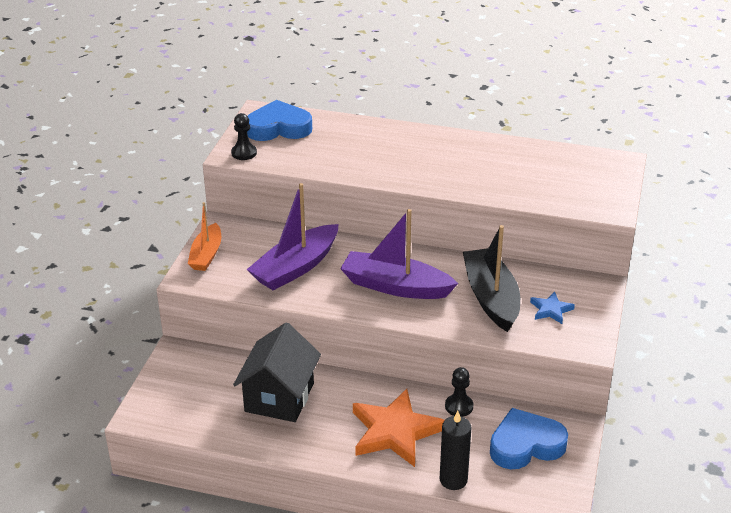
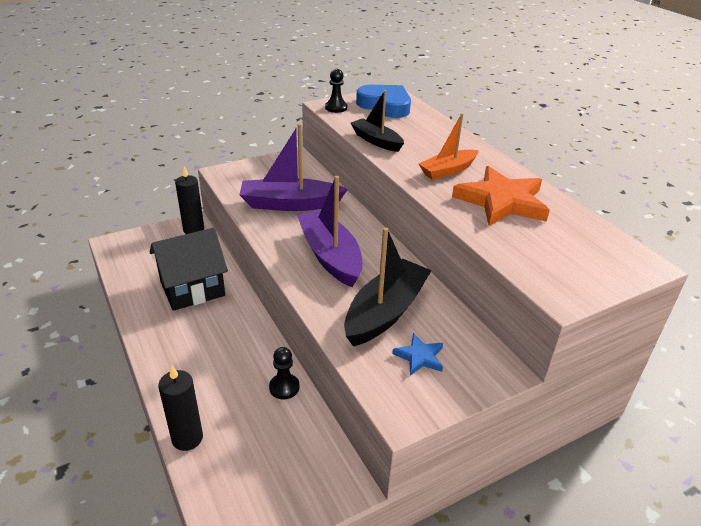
camera: 45 degrees right, 0 degrees up
orange boat [188,202,221,271] -> orange boat moved to [419,113,479,180]
orange star [353,389,445,467] -> orange star moved to [452,166,550,226]
blue heart [490,408,568,469] -> none
none -> black candle [175,167,204,234]
none -> black boat [351,90,404,152]

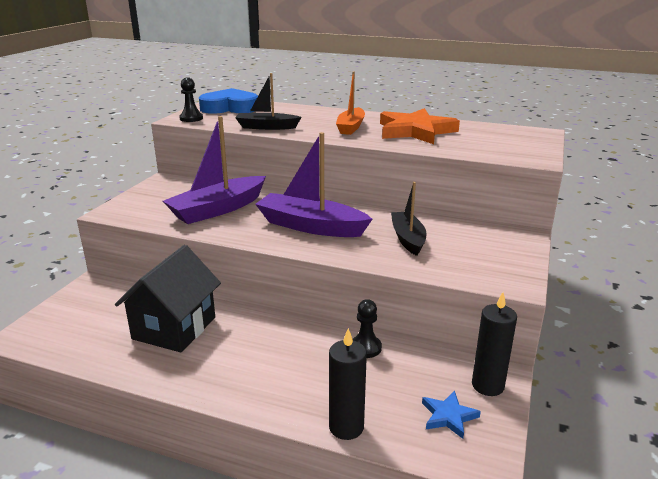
camera: 40 degrees left, 10 degrees down
black candle [175,167,204,234] -> black candle moved to [472,292,517,396]
black boat [344,227,432,346] -> black boat [391,182,426,256], size x0.63
blue star [392,333,443,376] -> blue star moved to [422,391,481,439]

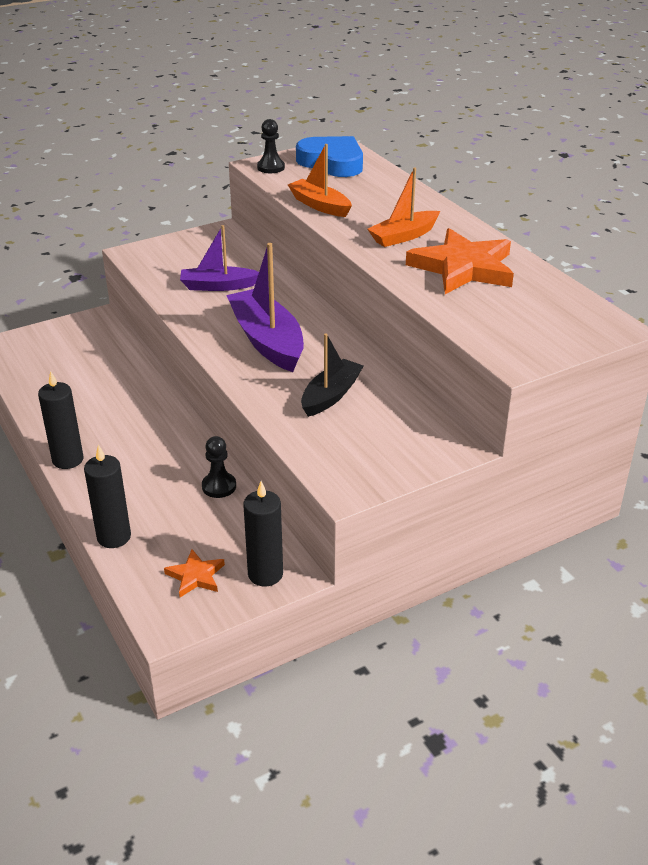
camera: 40 degrees right, 10 degrees up
black house [115,245,221,352] -> none
purple boat [163,116,266,224] -> purple boat [180,225,259,291], size x0.63
black boat [235,73,301,130] -> orange boat [288,144,352,217]
blue star [422,391,481,439] -> orange star [164,549,225,597]
none -> black candle [38,371,83,469]

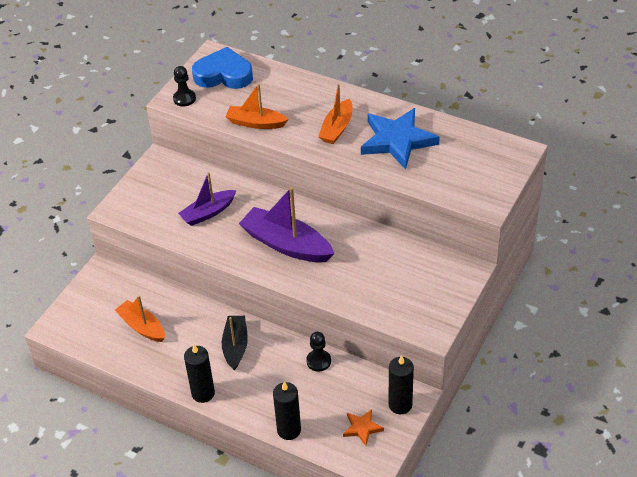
camera: 30 degrees left, 10 degrees up
black boat [301,333,363,417] -> black boat moved to [222,316,248,370]
orange star [406,228,514,294] -> blue star [361,108,440,169]
none -> orange boat [115,295,165,342]

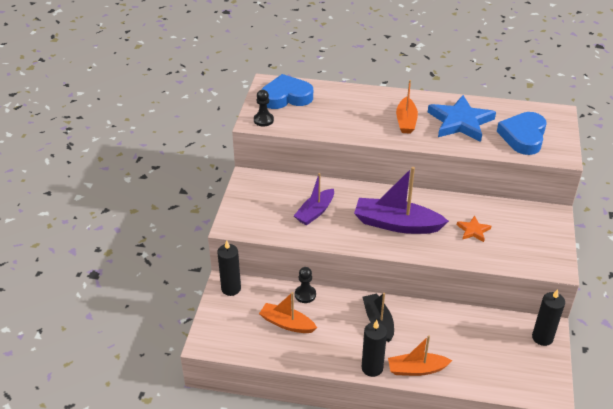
camera: 20 degrees left, 5 degrees down
orange boat [225,83,289,129] -> orange boat moved to [388,335,452,376]
black candle [273,381,301,440] -> black candle moved to [217,240,241,296]
black pawn [306,332,331,372] -> black pawn moved to [295,267,316,303]
orange star [343,409,384,446] -> orange star moved to [457,216,491,242]
none -> blue heart [497,112,547,155]

